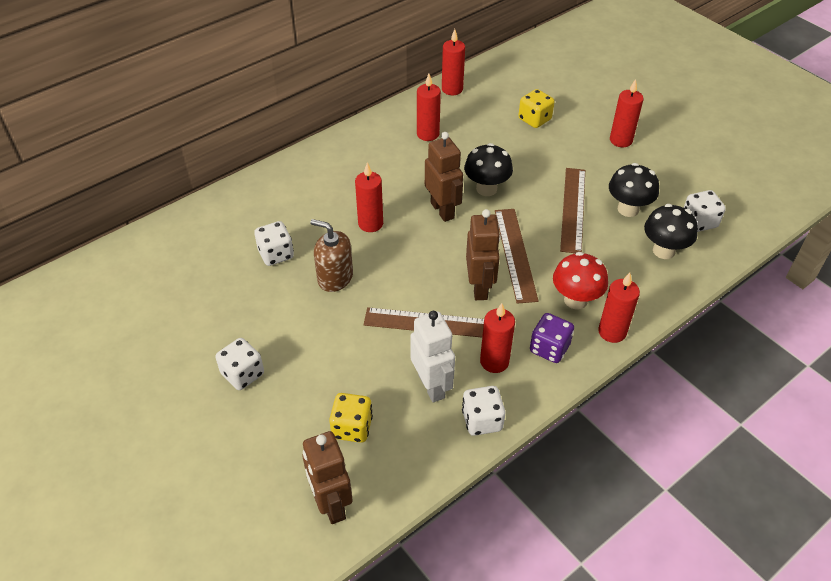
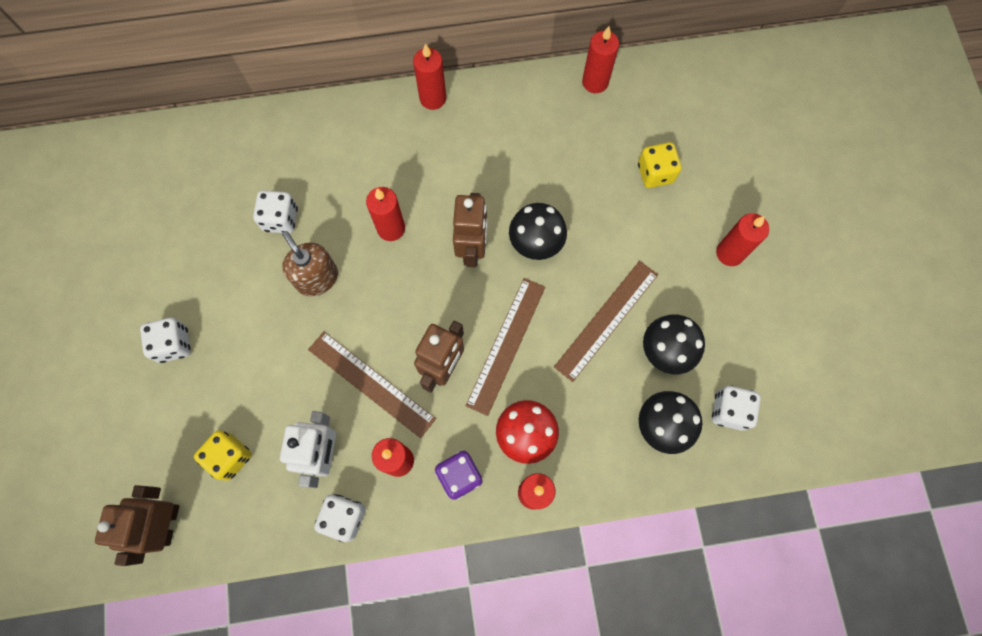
camera: 30 degrees right, 25 degrees up
red candle [417,74,441,141] -> red candle moved to [413,44,446,110]

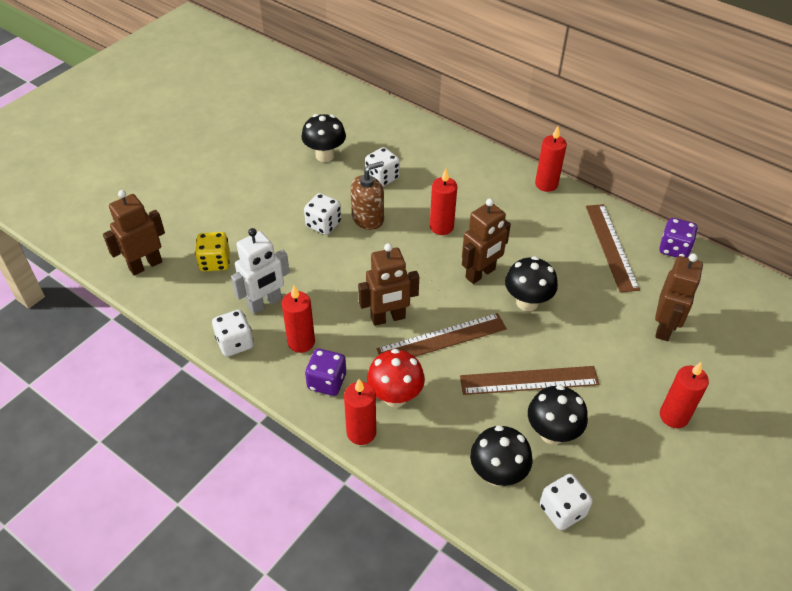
camera: 45 degrees right, 25 degrees down
white dice [140,318,191,363] -> white dice moved to [304,193,341,235]
brown soap dispenser [282,231,338,296] -> brown soap dispenser turned 45 degrees clockwise [350,161,384,230]
brown ruler [308,331,436,438] -> brown ruler moved to [586,204,640,292]
red candle [582,26,619,93] -> purple dice [660,218,698,258]
yellow dice [638,142,682,188] -> brown robot [655,254,703,341]
none -> black mushroom [302,114,346,162]

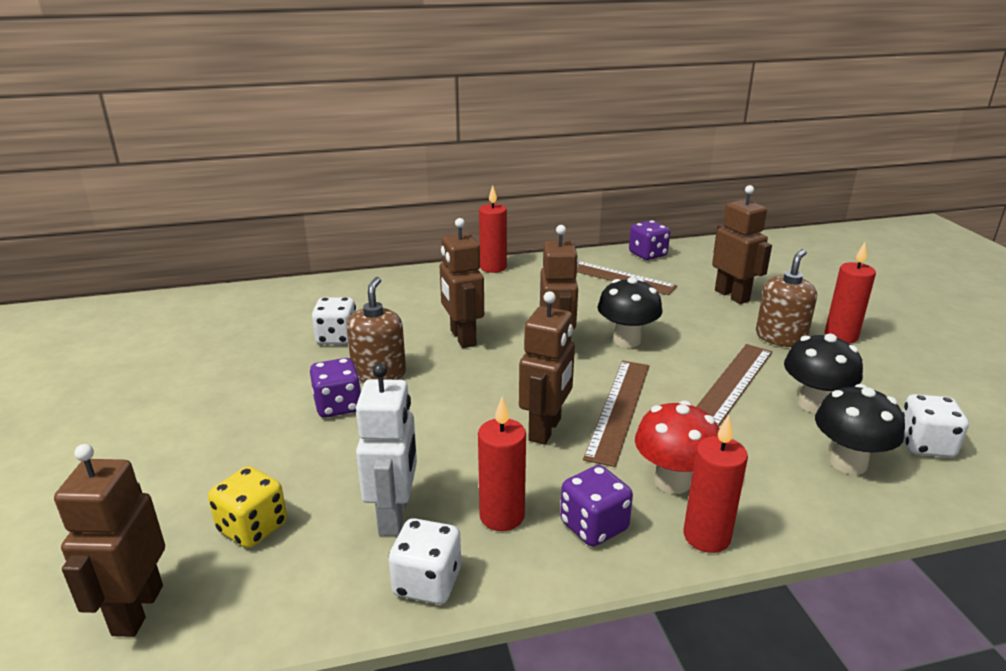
camera: 50 degrees left, 20 degrees down
black mushroom [302,114,346,162] -> none
white dice [304,193,341,235] -> purple dice [310,358,361,418]
red candle [430,169,457,235] -> brown robot [440,218,484,348]
none -> brown soap dispenser [756,249,817,347]

